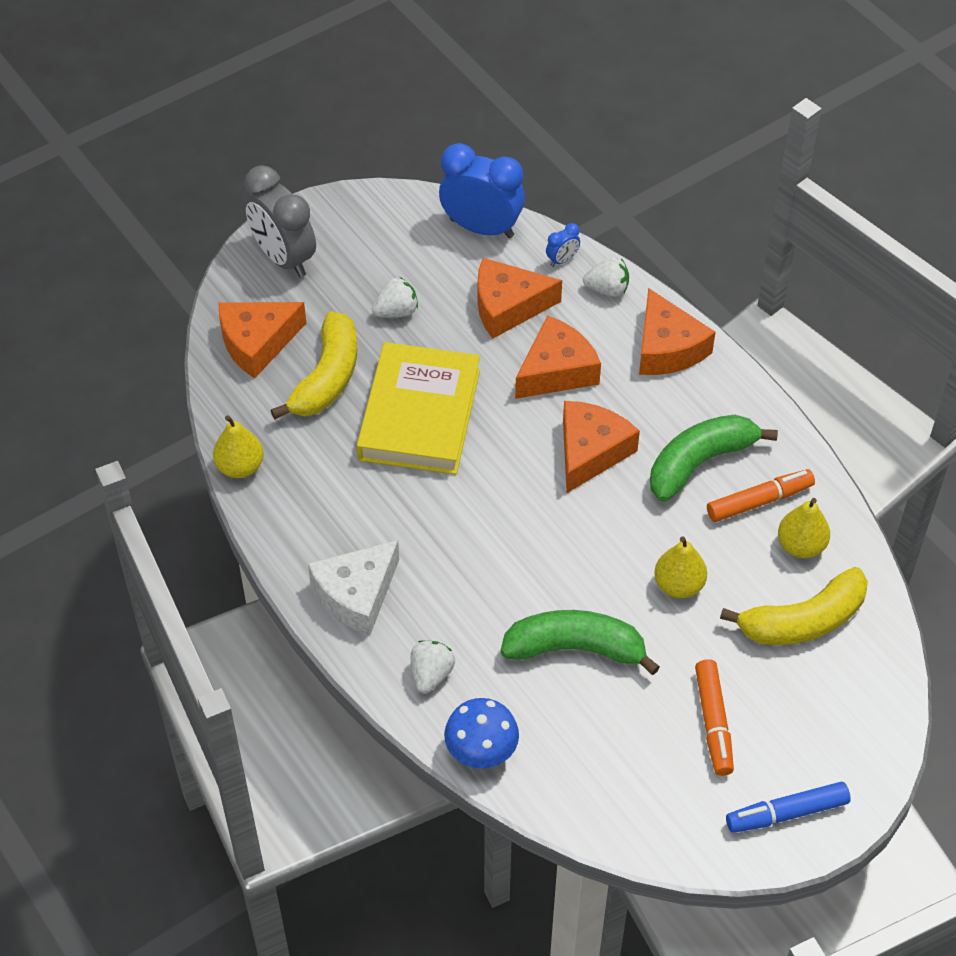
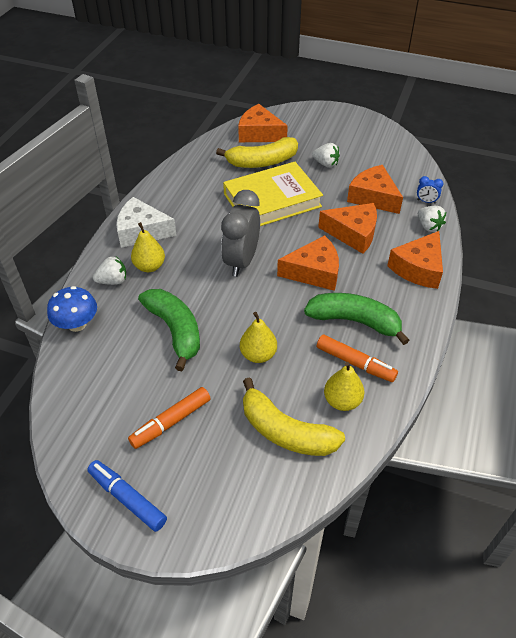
camera: 55 degrees right, 5 degrees down
yellow pear [213,415,264,478] -> yellow pear moved to [131,222,165,272]
grey clock [244,165,316,277] -> grey clock moved to [221,190,260,277]
blue clock [439,143,525,238] -> none

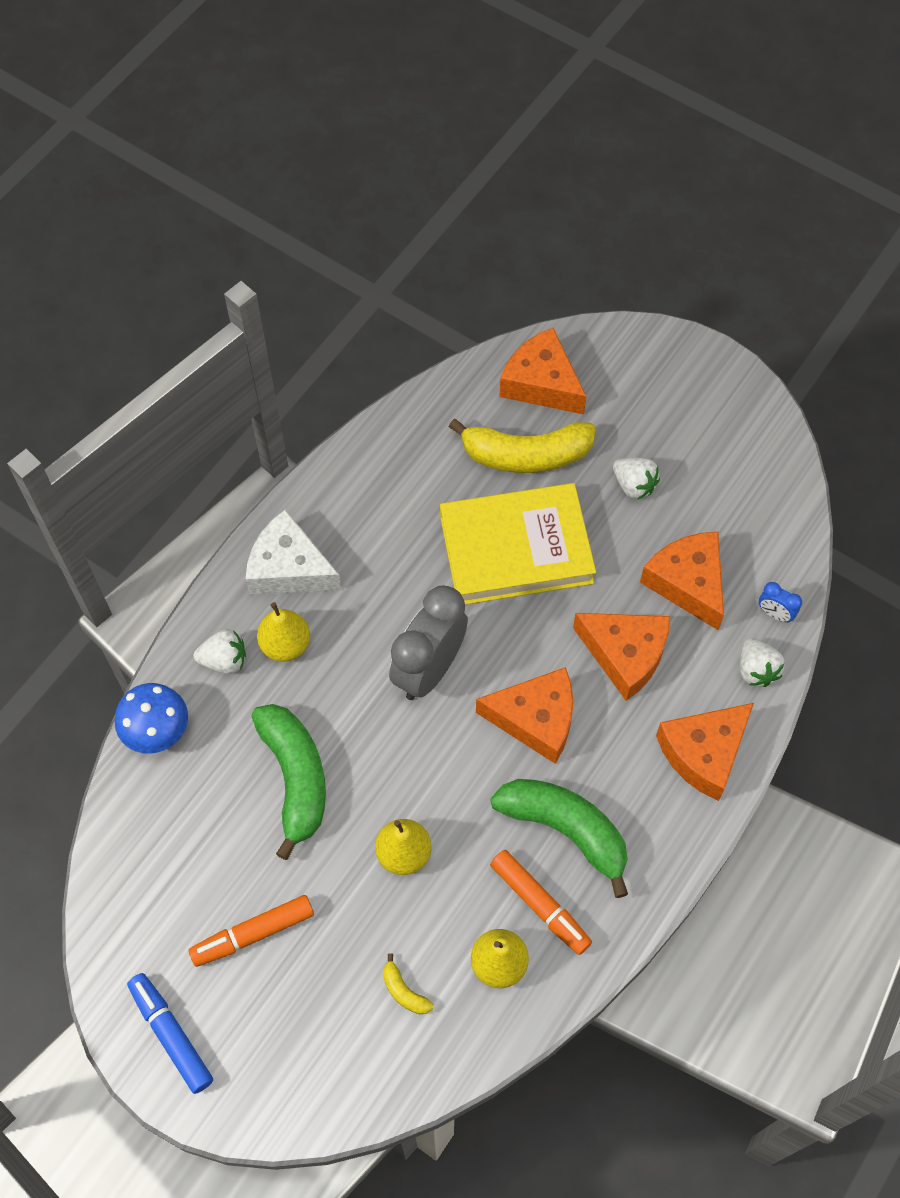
camera: 15 degrees right, 15 degrees up
yellow banana [243,377,345,456] -> yellow banana [383,953,434,1014], size x0.42

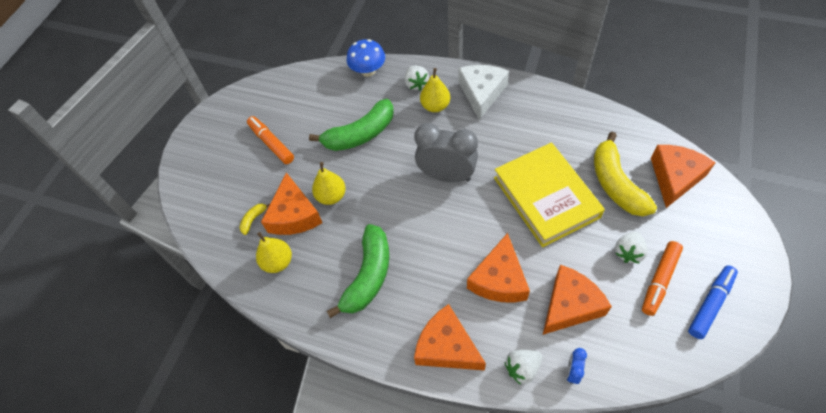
camera: 80 degrees right, 5 degrees down
blue marker [127,973,213,1094] -> blue marker moved to [688,266,738,339]
orange cheese [476,667,573,764] -> orange cheese moved to [261,172,322,235]
orange marker [490,850,592,955] -> orange marker moved to [642,241,683,316]

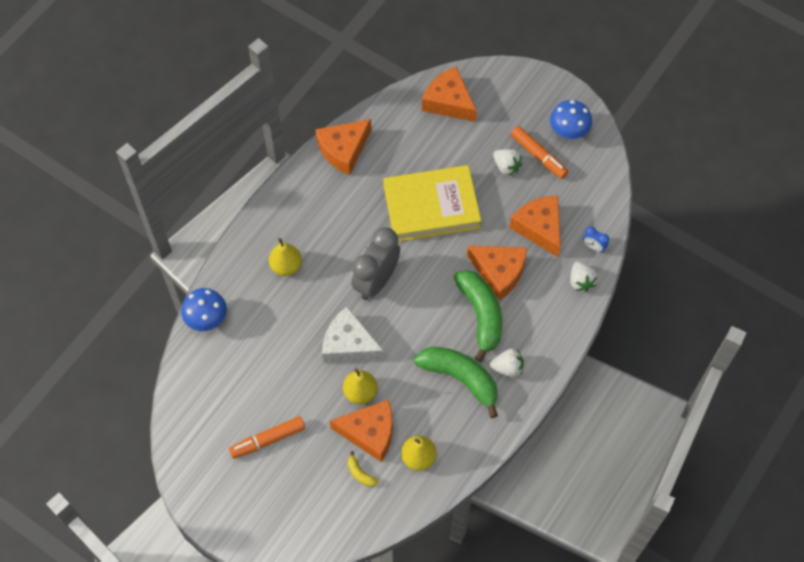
camera: 80 degrees left, 5 degrees up
green banana [309,99,394,151] -> green banana moved to [453,270,502,362]
white strawberry [405,65,429,91] -> white strawberry moved to [490,348,524,377]
orange cheese [414,304,486,371] -> orange cheese moved to [315,119,371,175]
white cheese [459,65,509,120] -> white cheese moved to [322,307,384,363]
yellow banana [594,132,657,216] -> none
blue marker [688,266,738,339] -> blue mushroom [550,100,592,139]

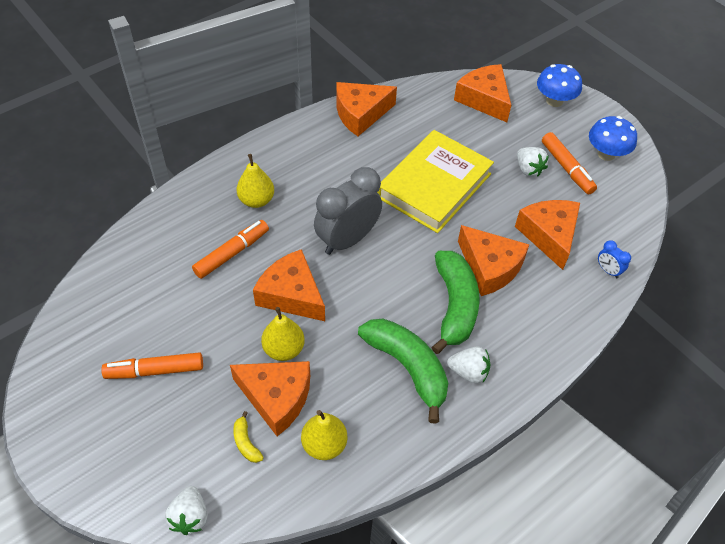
camera: 15 degrees right, 10 degrees down
blue mushroom [181,288,227,331] -> blue mushroom moved to [537,64,582,107]
white cheese [322,307,384,363] -> orange cheese [253,249,325,321]
yellow book [383,165,481,242] -> yellow book turned 60 degrees counterclockwise [377,130,494,233]
white strawberry [570,261,598,292] -> white strawberry moved to [165,486,208,535]
none -> orange marker [192,220,269,279]

